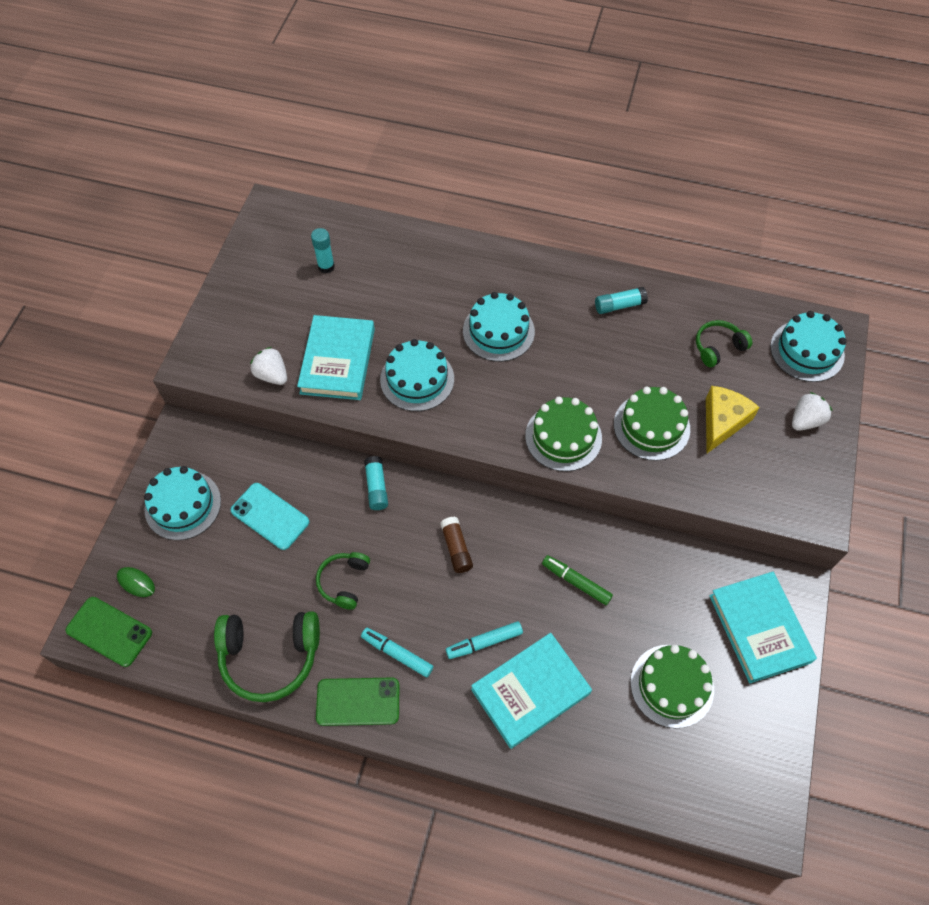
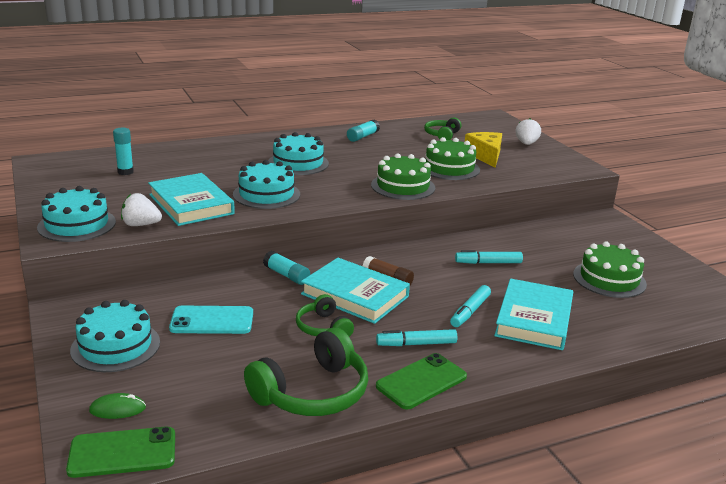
camera: 40 degrees left, 35 degrees down
green marker [542,555,613,605] -> turquoise marker [455,250,523,264]
turquoise book [709,572,817,683] -> turquoise book moved to [301,258,410,324]
turquoise cake [770,311,847,382] -> turquoise cake moved to [37,186,116,242]

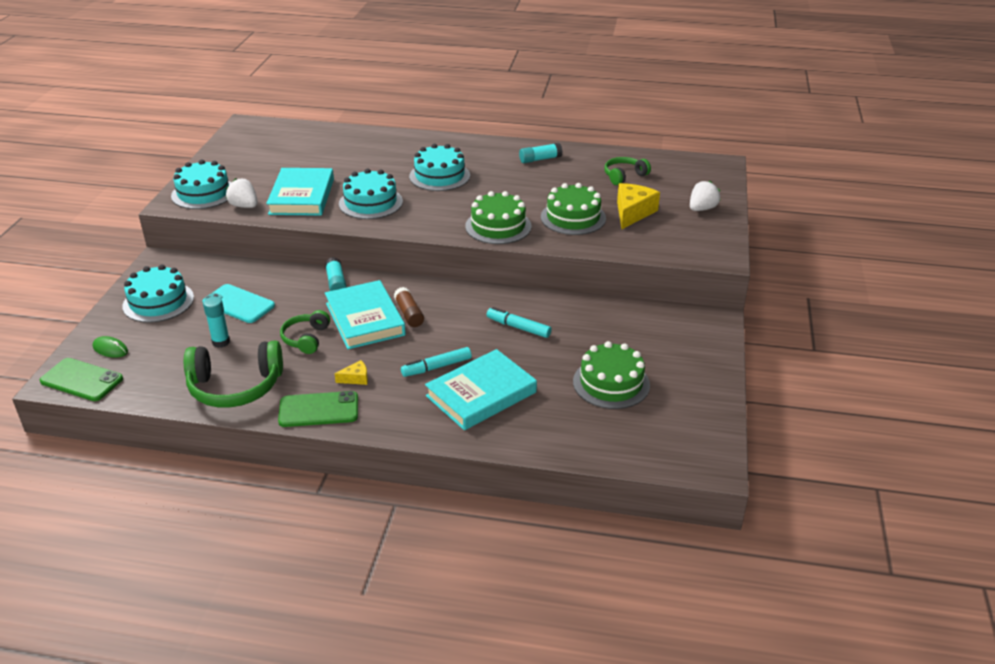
camera: 35 degrees right, 10 degrees up
turquoise glue stick [113,128,134,175] -> turquoise glue stick moved to [203,296,230,348]
turquoise marker [376,329,457,346] -> yellow cheese [335,360,368,385]

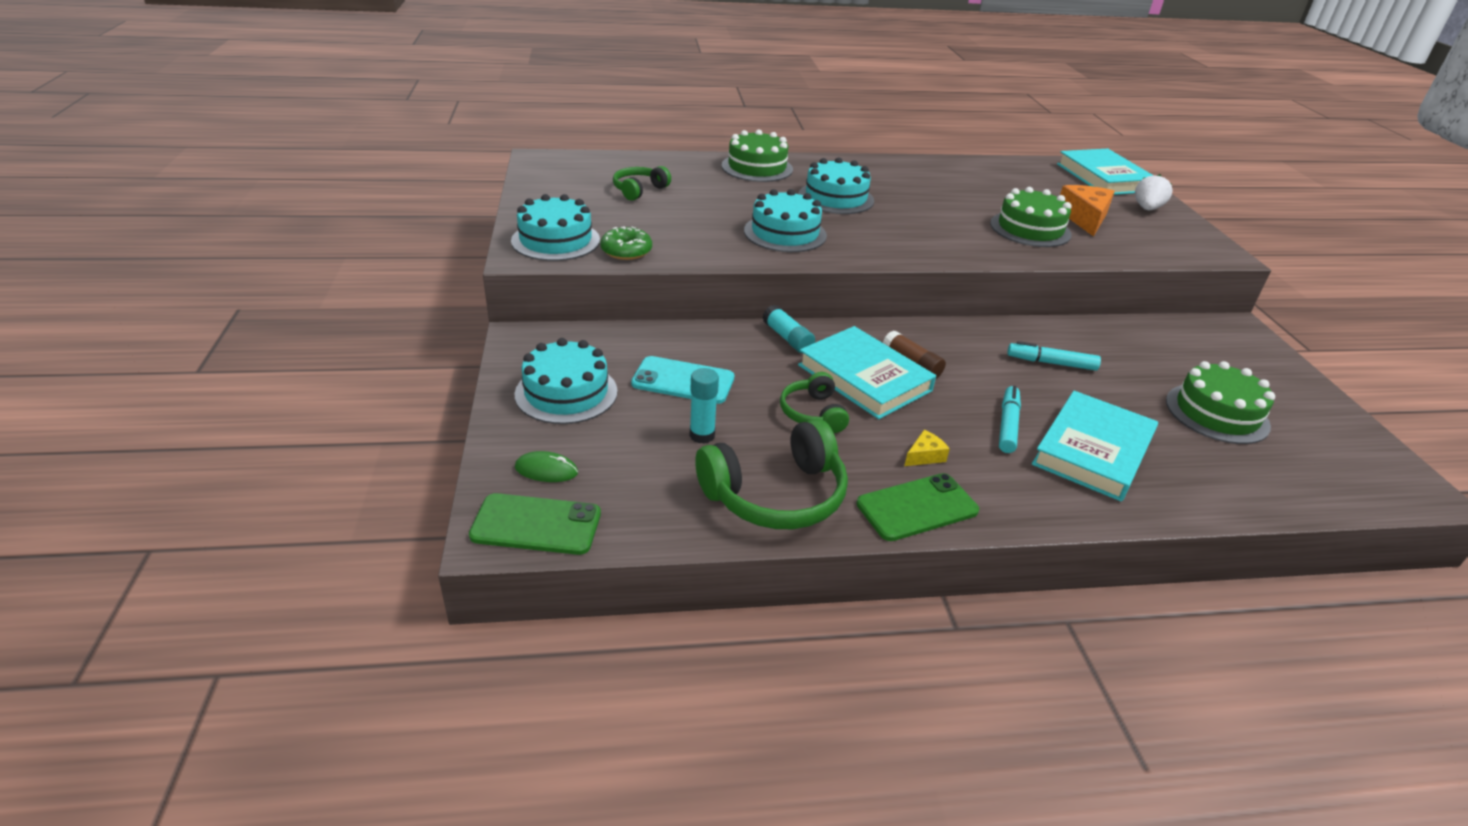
camera: 20 degrees left, 0 degrees up
white strawberry [226,178,258,208] -> green donut [600,226,652,260]
turquoise book [266,168,334,216] -> turquoise book moved to [1057,149,1153,195]
turquoise marker [401,347,472,377] -> turquoise marker turned 150 degrees clockwise [999,386,1021,453]
green cake [465,191,532,244] -> green cake moved to [722,129,793,182]
turquoise glue stick [519,143,562,163] -> none
green headphones [604,157,651,185] -> green headphones moved to [613,166,671,201]
yellow cheese [617,183,660,230] -> orange cheese [1060,185,1115,237]

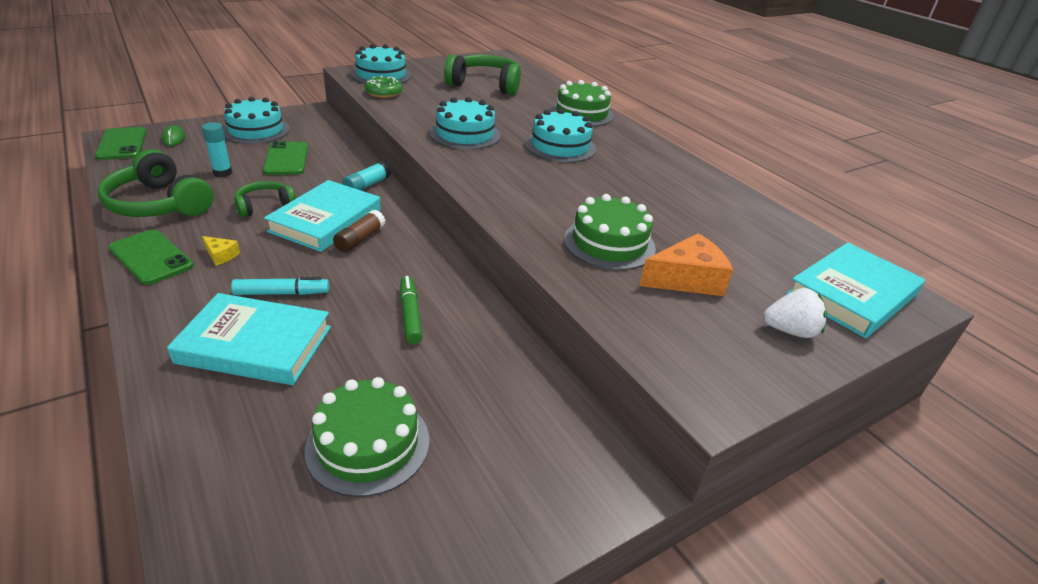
camera: 65 degrees right, 0 degrees up
green headphones [613,166,671,201] -> green headphones [444,54,521,95], size x1.75
turquoise phone [631,356,734,404] -> green phone [263,141,308,175]
turquoise marker [1007,341,1101,371] -> green marker [400,276,423,344]

